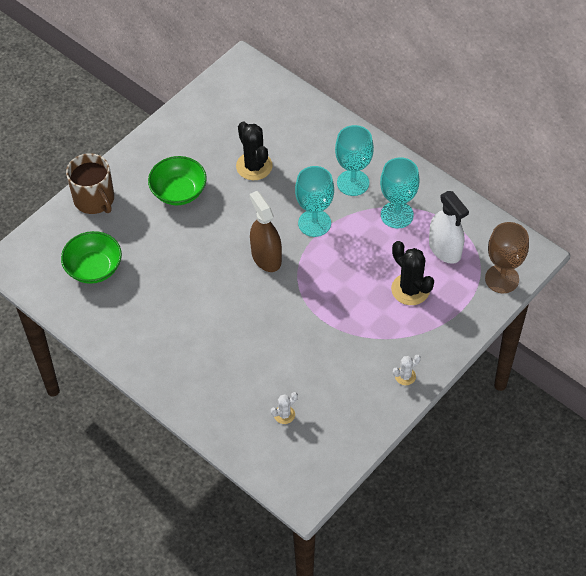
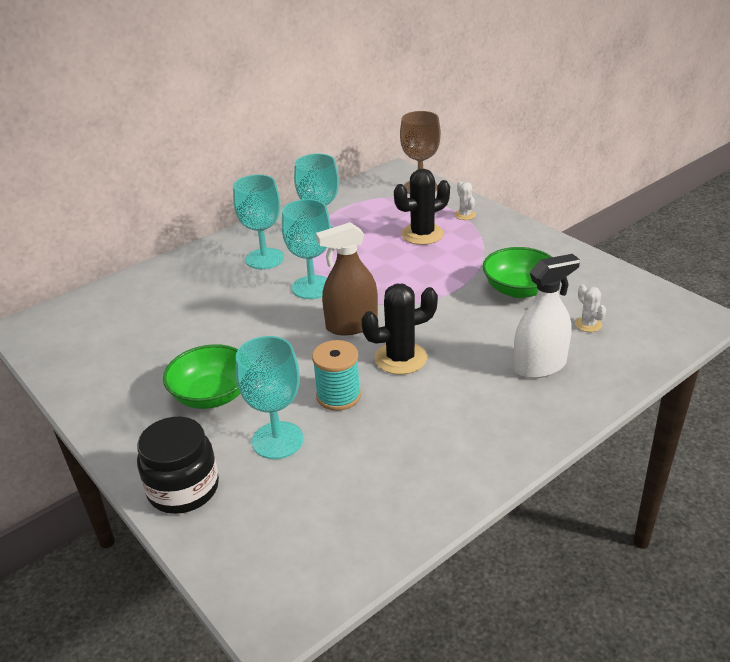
camera: 80 degrees left, 20 degrees down
green bowl [61,231,122,284] -> green bowl moved to [483,247,552,298]
brown mug [66,153,114,214] -> black jar [137,417,219,514]
black cactus [236,122,273,180] -> black cactus moved to [361,284,438,375]
white cactus [393,355,421,385] -> white cactus moved to [454,181,476,220]
white spray bottle [429,191,469,264] -> white spray bottle moved to [513,254,580,378]
none -> turquoise goblet [236,336,304,459]
none -> turquoise spool [312,340,361,411]

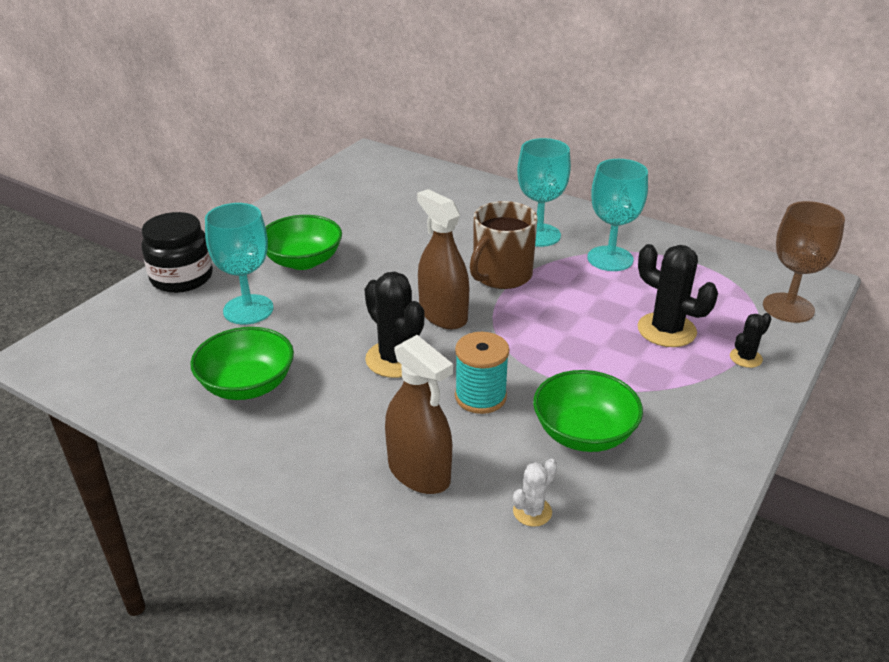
camera: 70 degrees right, 0 degrees up
turquoise goblet [282,199,331,299] -> brown mug [470,201,538,289]
turquoise spool [312,340,361,411] -> turquoise spool moved to [455,332,509,414]
white cactus [454,181,476,220] -> black cactus [730,313,771,368]
white spray bottle [513,254,580,378] -> brown spray bottle [385,335,453,494]
none -> green bowl [191,327,294,400]

